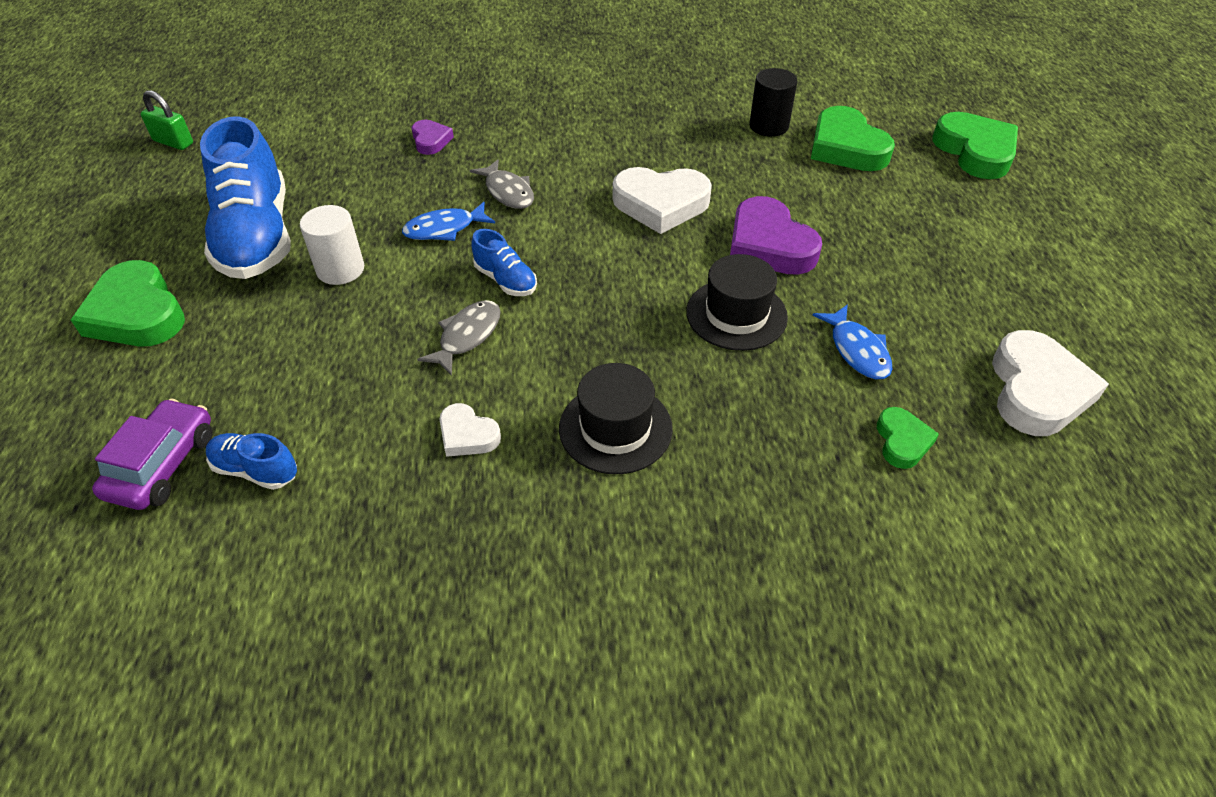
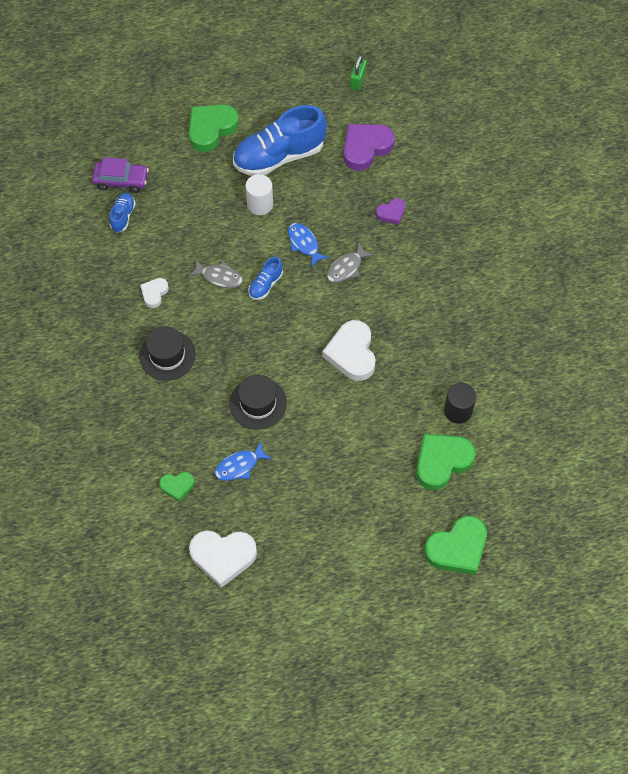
camera: 80 degrees right, 15 degrees up
purple heart [730,196,822,275] -> purple heart moved to [343,124,395,171]

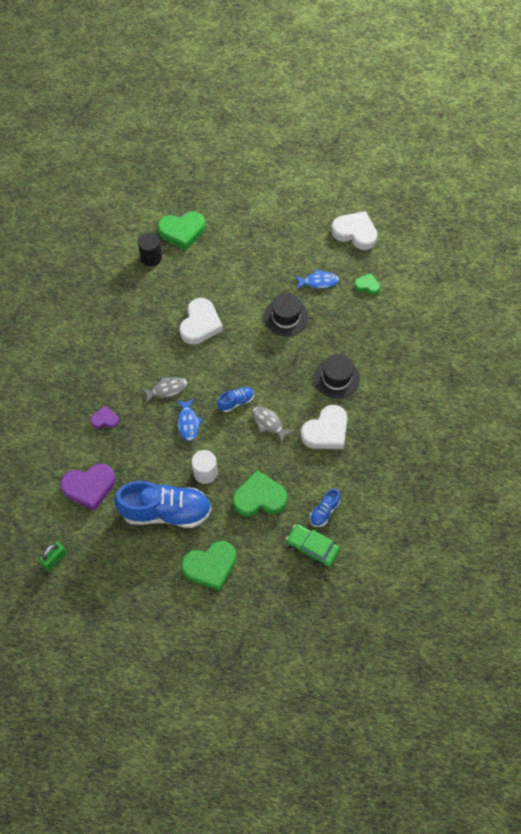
camera: 155 degrees left, 0 degrees up
purple car [92,157,149,193] -> green car [286,524,340,568]
white heart [140,278,169,308] -> white heart [301,405,347,449], size x1.88
green heart [424,516,487,575] -> green heart moved to [233,470,287,517]

